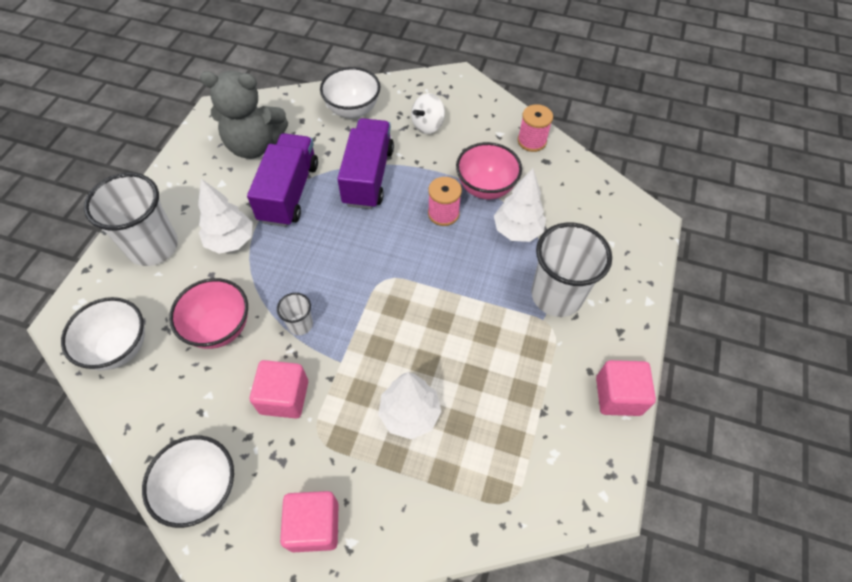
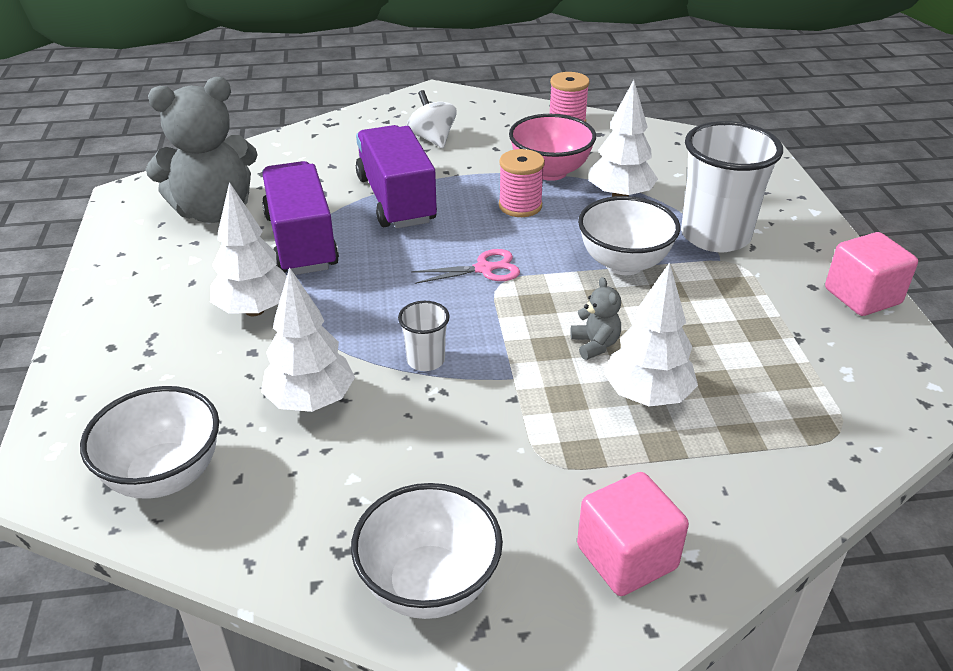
camera: 25 degrees left, 20 degrees down
white cup [84,173,178,266] -> none
pink bowl [169,278,248,349] -> white tree [261,267,355,412]
pink cube [250,360,308,419] -> none
white bowl [320,67,380,119] -> white bowl moved to [578,196,680,275]
white spinning top [411,93,445,134] -> white spinning top turned 135 degrees clockwise [407,90,457,148]
none -> pink scissors [411,249,520,284]
none -> grey teddy bear [570,277,621,360]

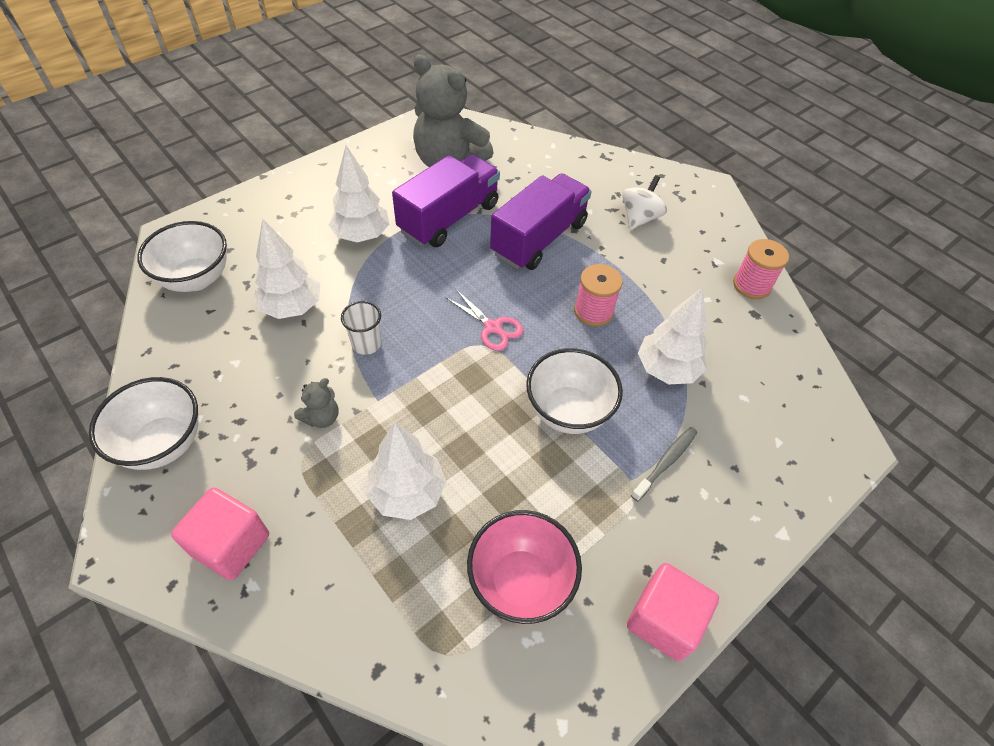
camera: 55 degrees right, 15 degrees up
pink bowl [509,114,596,181] -> pink bowl moved to [467,510,582,624]
grey teddy bear [570,277,621,360] -> grey teddy bear moved to [294,378,339,428]
white cup [681,121,783,252] -> grey toothbrush [631,427,698,502]

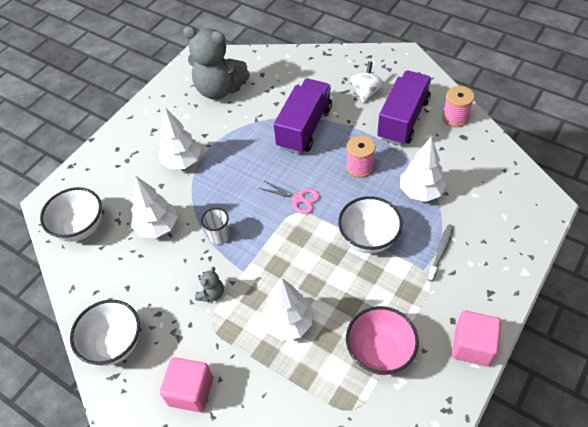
camera: 10 degrees left, 0 degrees up
purple truck [392,154,500,247] -> purple truck moved to [377,70,431,146]

